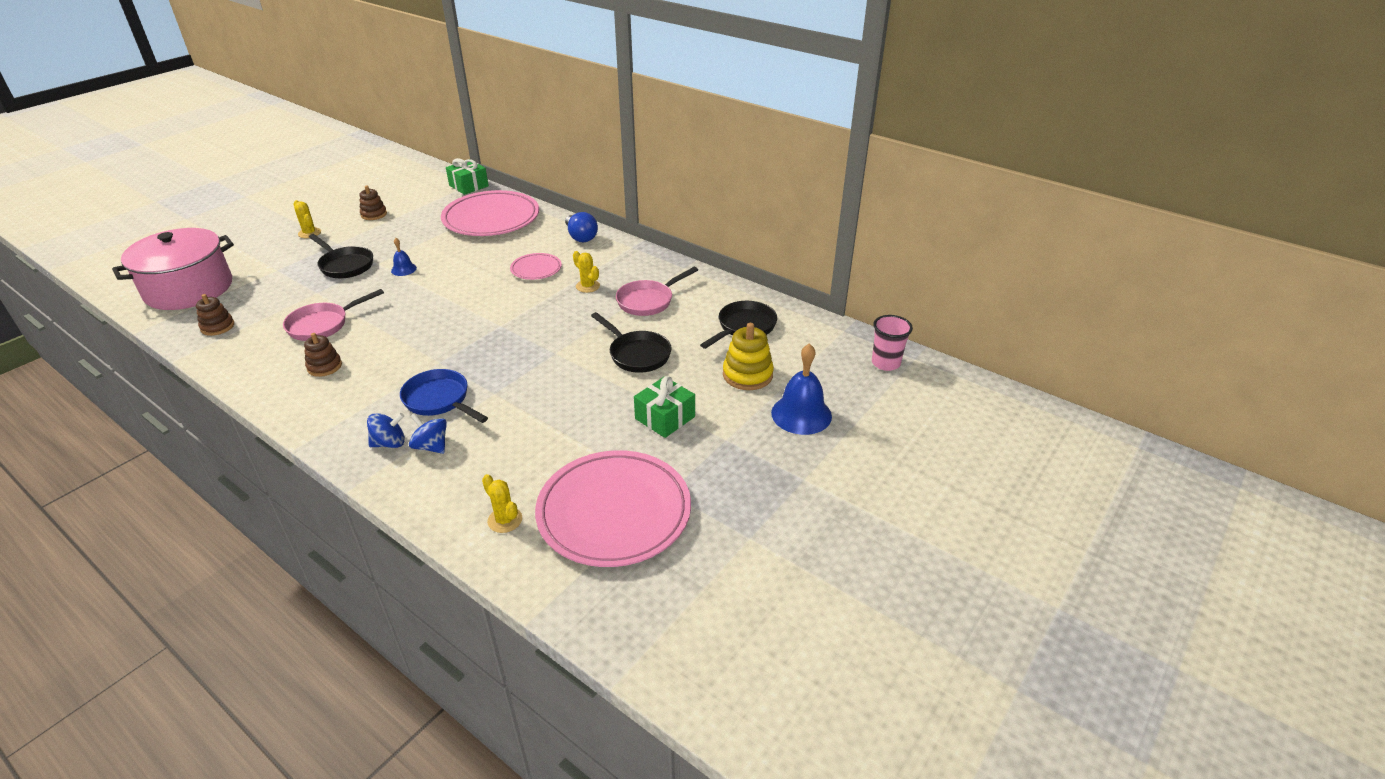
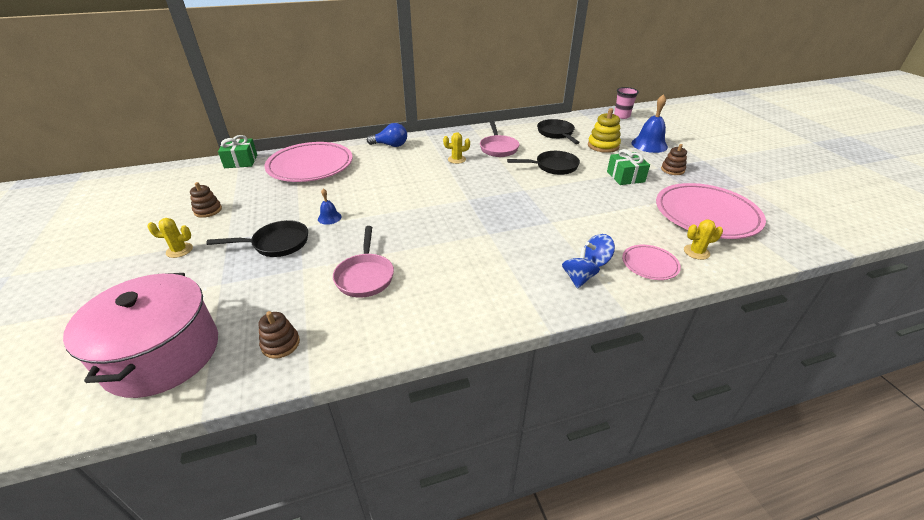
camera: 55 degrees left, 0 degrees up
brown stacking toy [304,333,342,377] -> brown stacking toy moved to [661,144,687,175]
blue pan [400,369,488,423] -> none
pink plate [510,253,562,280] -> pink plate moved to [622,245,681,280]

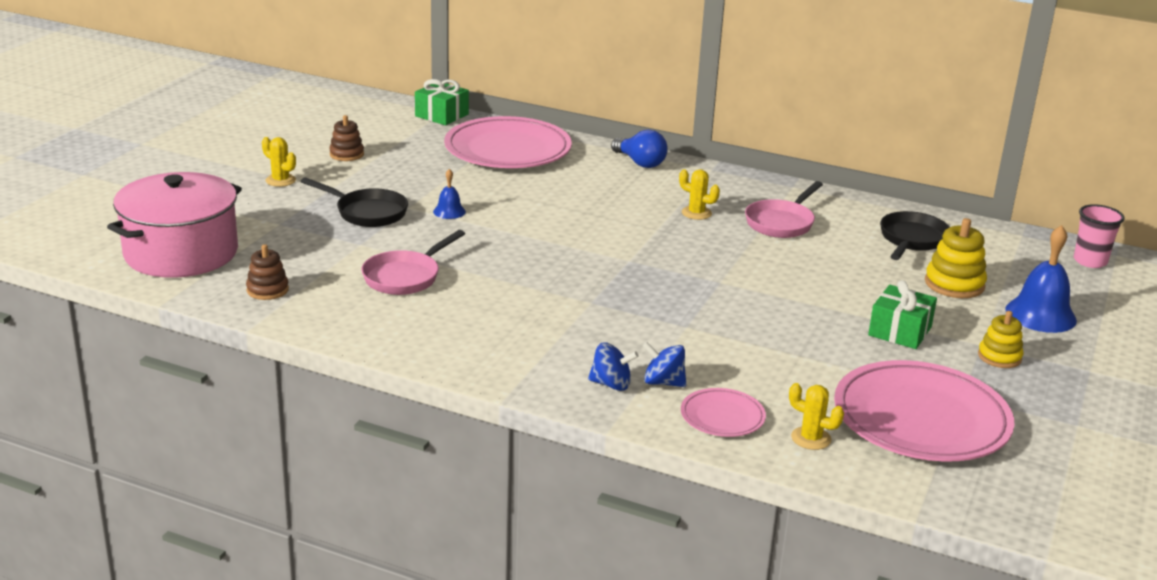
camera: 40 degrees right, 10 degrees down
black pan [507,151,580,175] -> none
blue spinning top [562,247,600,289] -> blue spinning top turned 45 degrees clockwise [588,343,638,391]
brown stacking toy [661,144,687,175] -> yellow stacking toy [978,311,1024,368]

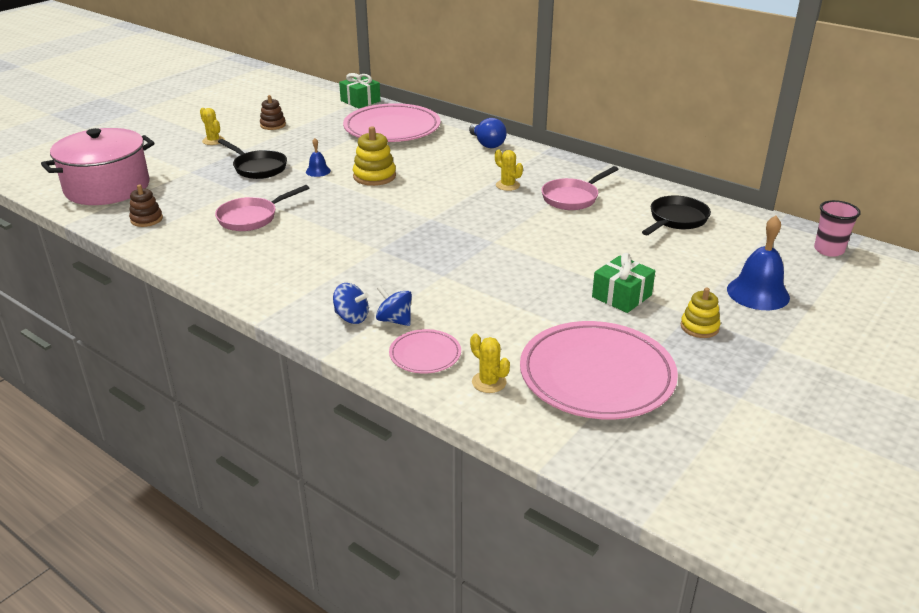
camera: 15 degrees right, 5 degrees up
yellow stacking toy [925,218,987,298] -> yellow stacking toy moved to [353,126,396,186]

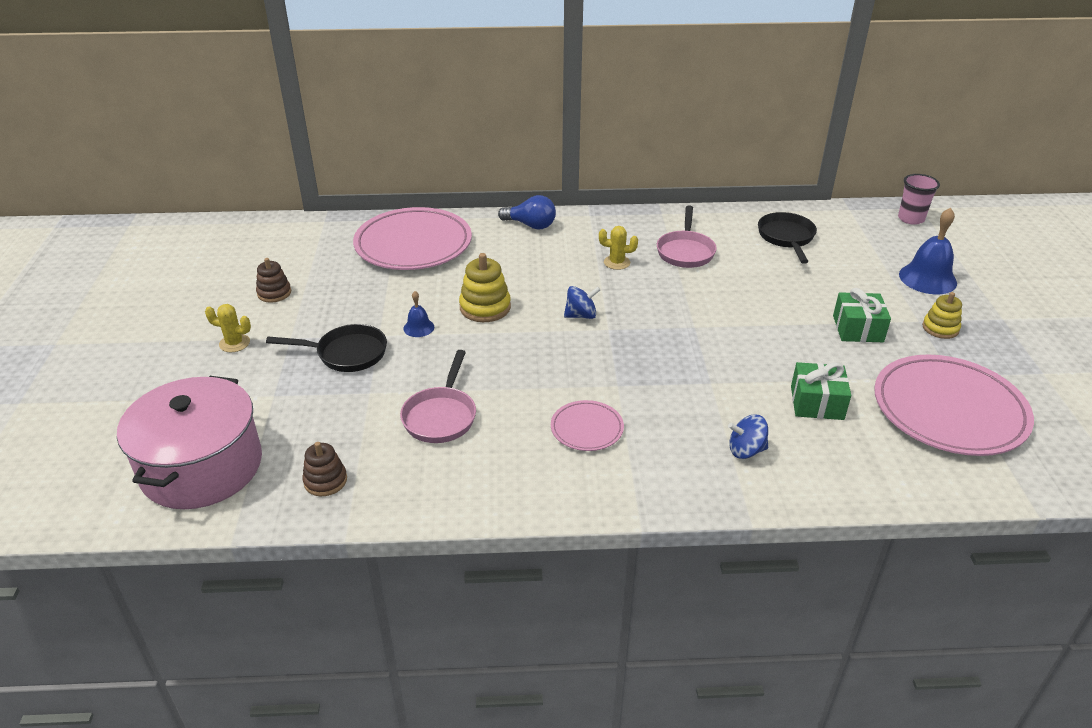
camera: 40 degrees left, 5 degrees up
blue spinning top [333,283,369,324] -> blue spinning top moved to [564,286,600,319]
green gift [339,73,381,109] -> green gift moved to [791,362,851,420]
pink plate [389,329,461,373] -> pink plate moved to [551,400,624,451]
yellow cactus [470,334,510,393] -> none

